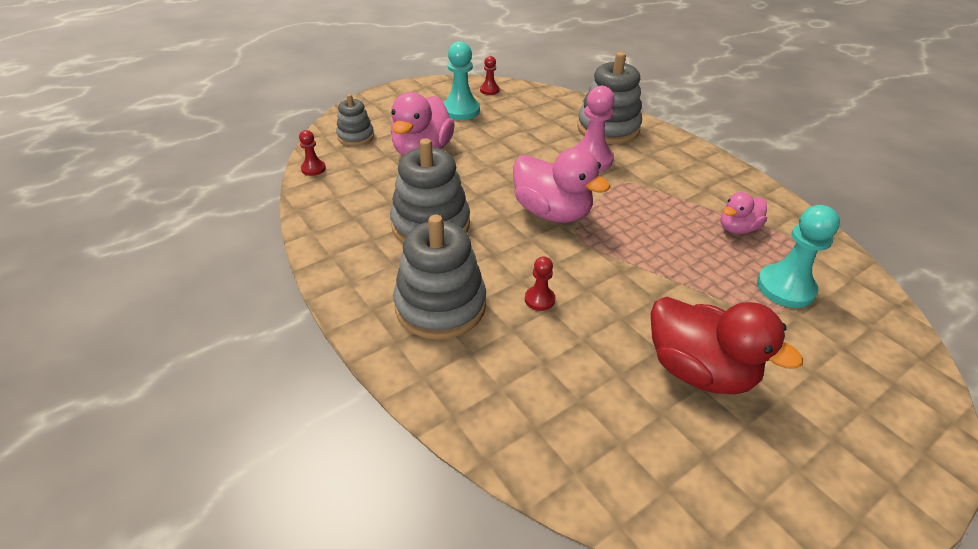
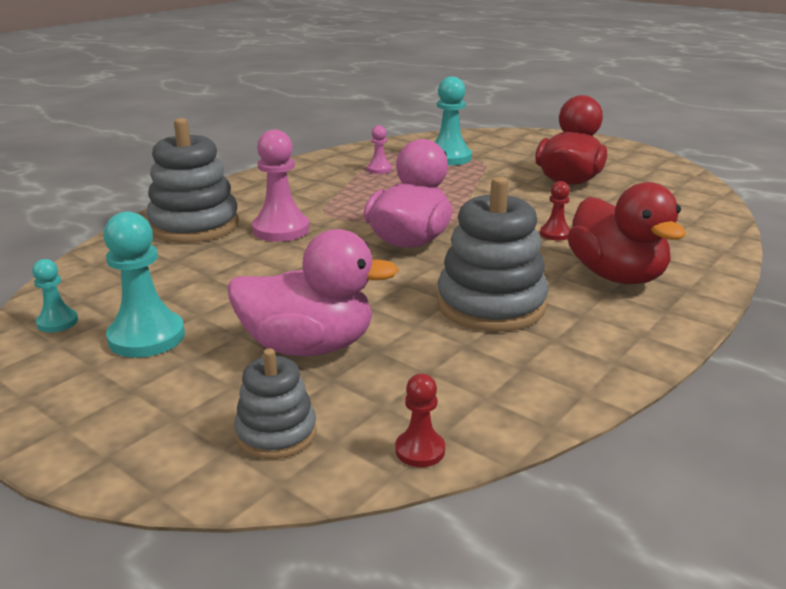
camera: 105 degrees left, 15 degrees down
grey stacking toy [393,215,486,340] -> red duck [567,182,686,284]
red pawn [480,56,499,95] -> turquoise pawn [32,259,78,332]
pink duck [720,192,767,234] -> pink pawn [367,125,392,174]

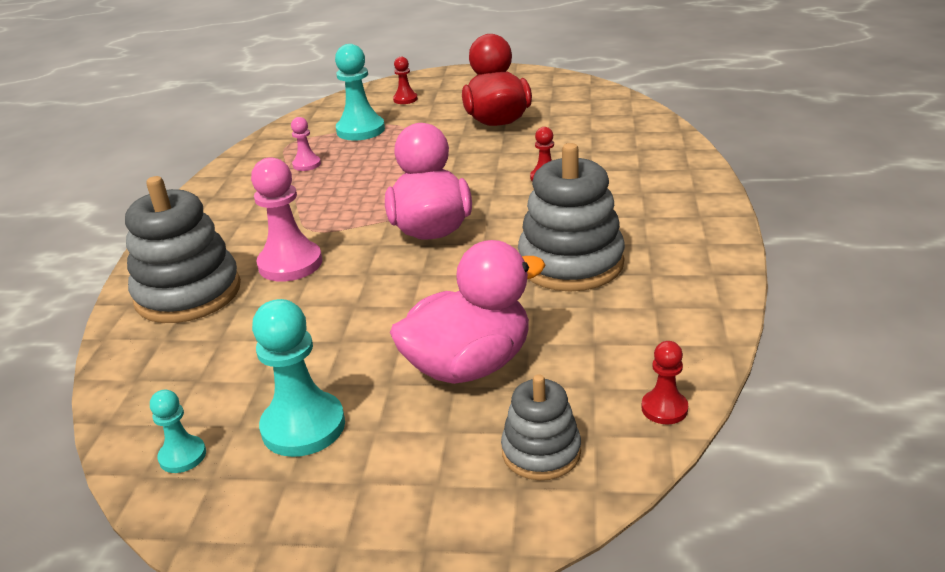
camera: 30 degrees left, 5 degrees up
red duck [567,182,686,284] -> none
none -> red pawn [393,57,418,104]

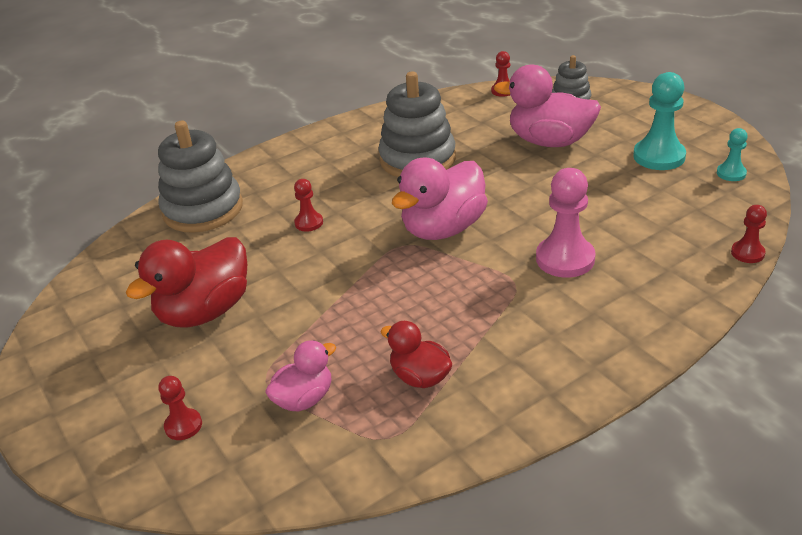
camera: 130 degrees left, 5 degrees up
grey stacking toy [125,176,241,323] -> grey stacking toy moved to [158,121,243,233]
pink pawn [291,117,321,171] -> red duck [381,321,452,388]
turquoise pawn [335,44,385,141] -> pink duck [265,340,336,412]
none -> red pawn [731,205,767,263]

